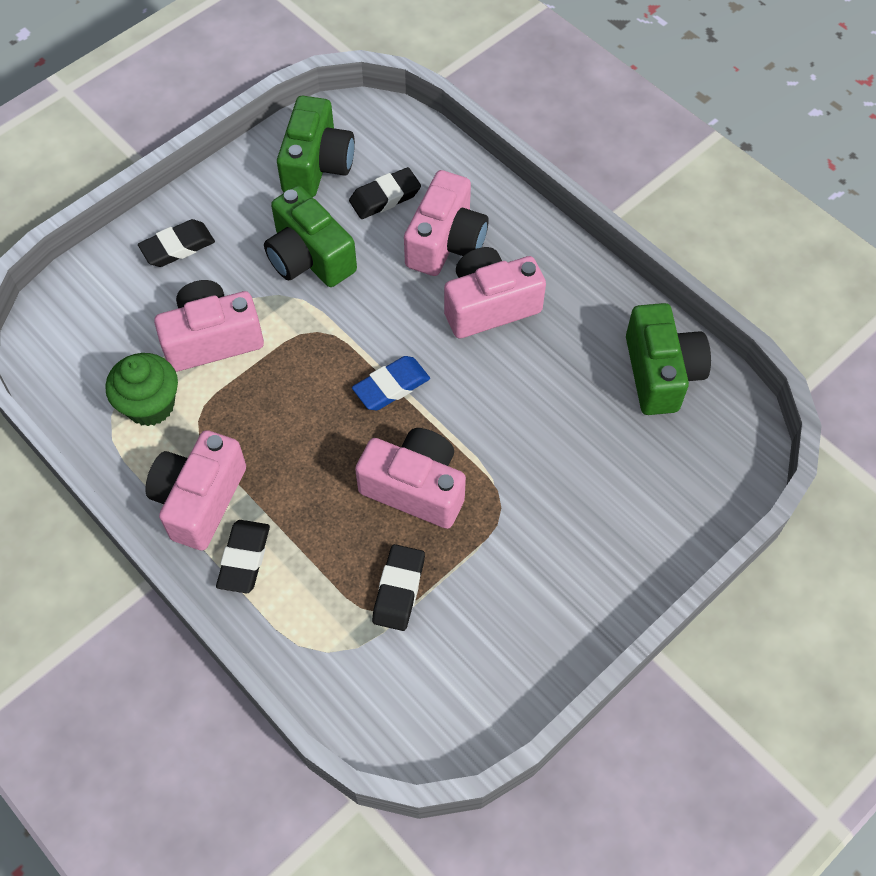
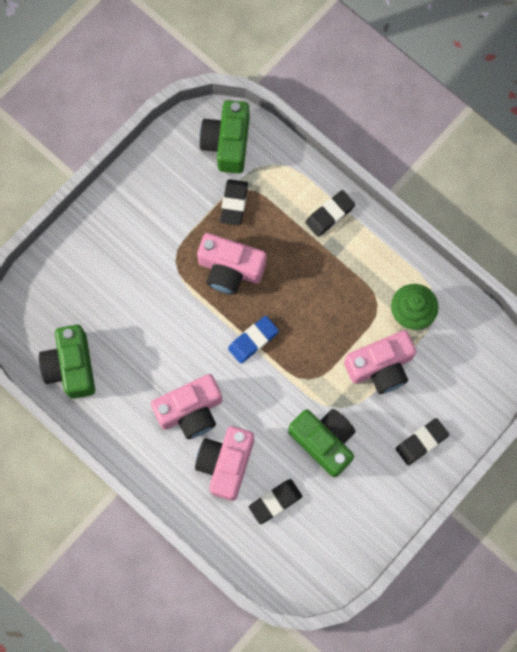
camera: 175 degrees right, 15 degrees up
pink camera [145,430,246,551] -> none
black eraser [216,520,270,593] -> black eraser turned 45 degrees clockwise [305,190,355,237]
green camera [277,96,355,197] -> green camera moved to [199,100,249,173]

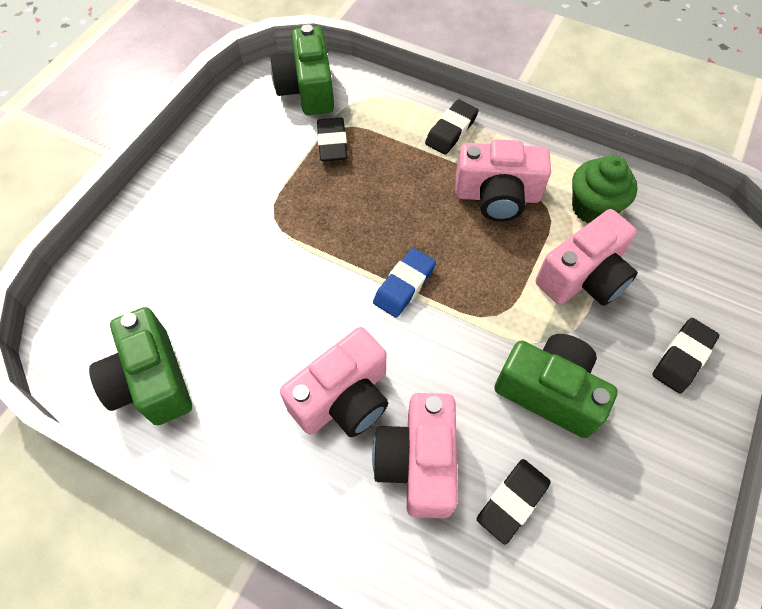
camera: 15 degrees left, 15 degrees down
pink camera [197,233,266,295] -> pink camera moved to [455,139,551,222]

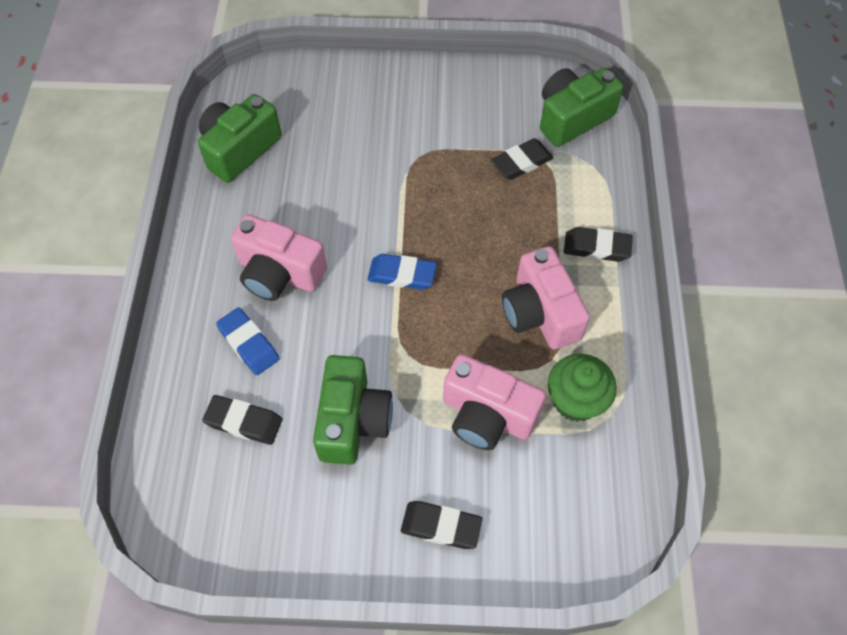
camera: 65 degrees right, 0 degrees up
pink camera [372,393,458,518] -> blue eraser [216,308,280,375]

